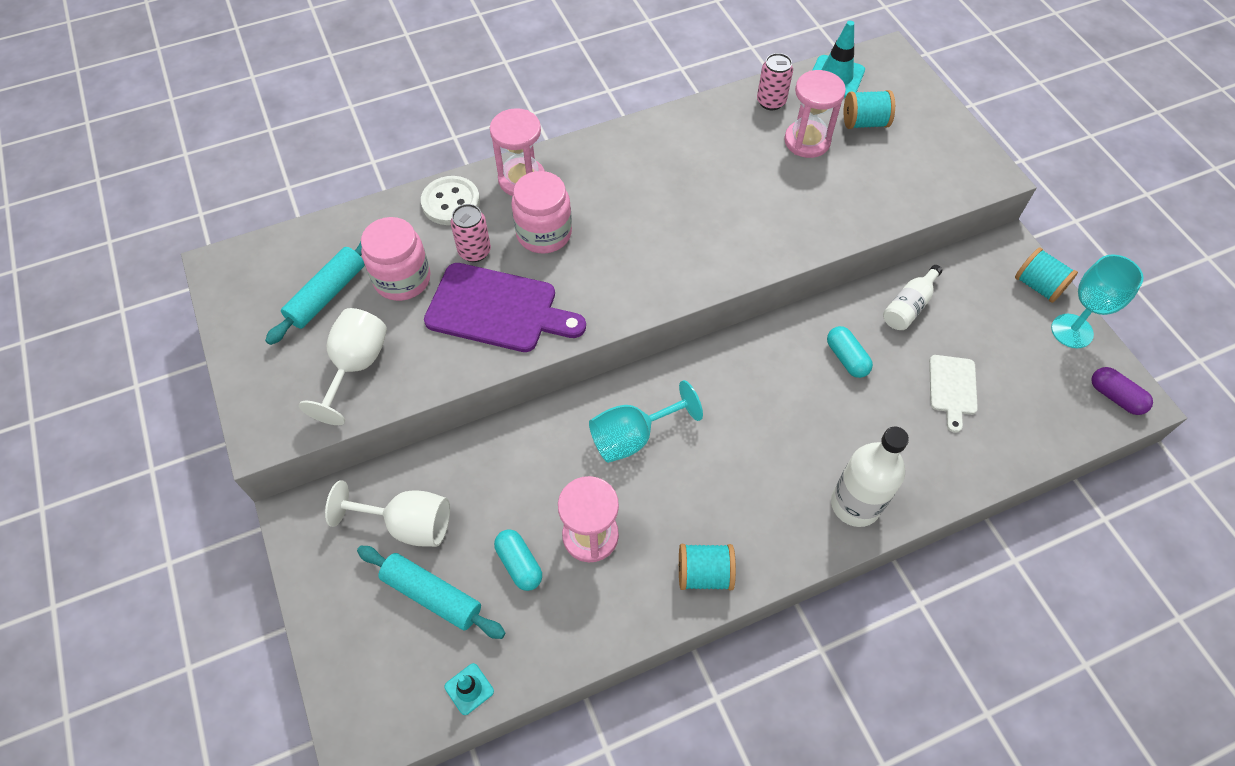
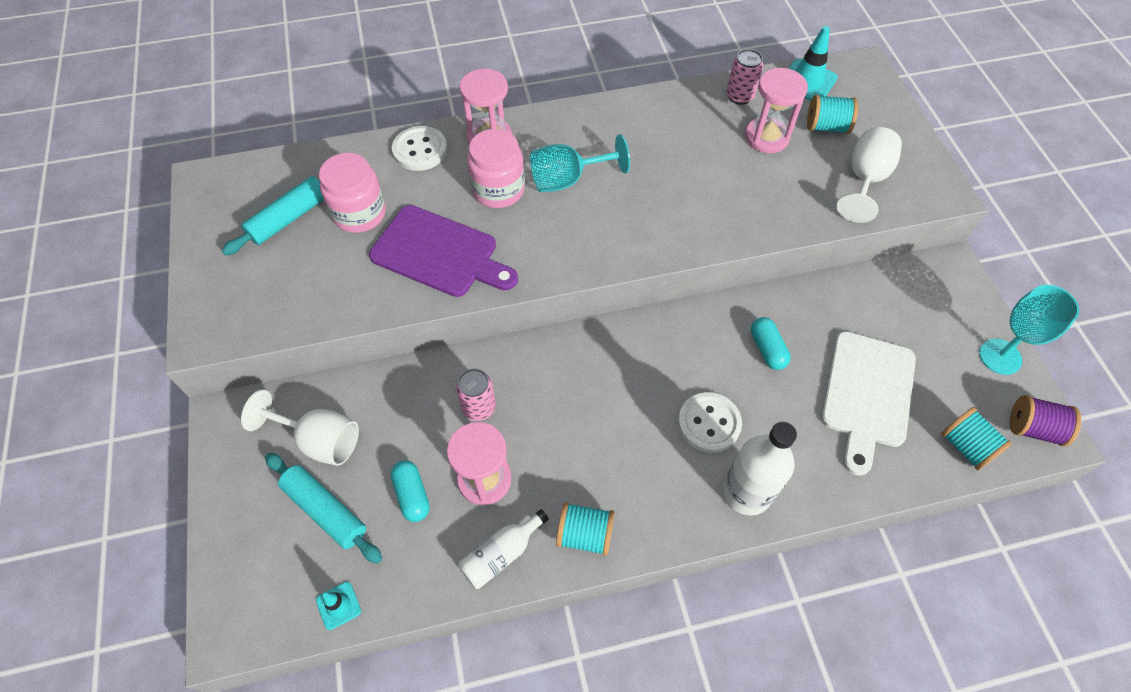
camera: 10 degrees right, 0 degrees up
white goblet [299,308,387,425] -> white goblet moved to [836,127,902,223]
pink can [451,204,491,262] -> pink can moved to [456,368,496,421]
turquoise goblet [589,380,703,463] -> turquoise goblet moved to [530,134,630,192]
white bottle [883,265,942,330] -> white bottle moved to [458,509,549,589]
white cutting board [929,355,978,433] -> white cutting board [821,331,916,476], size x1.80
turquoise spool [1015,247,1078,303] -> turquoise spool moved to [941,407,1012,470]
purple capsule [1091,367,1153,415] -> purple spool [1010,395,1081,447]
none -> white button [678,392,742,453]

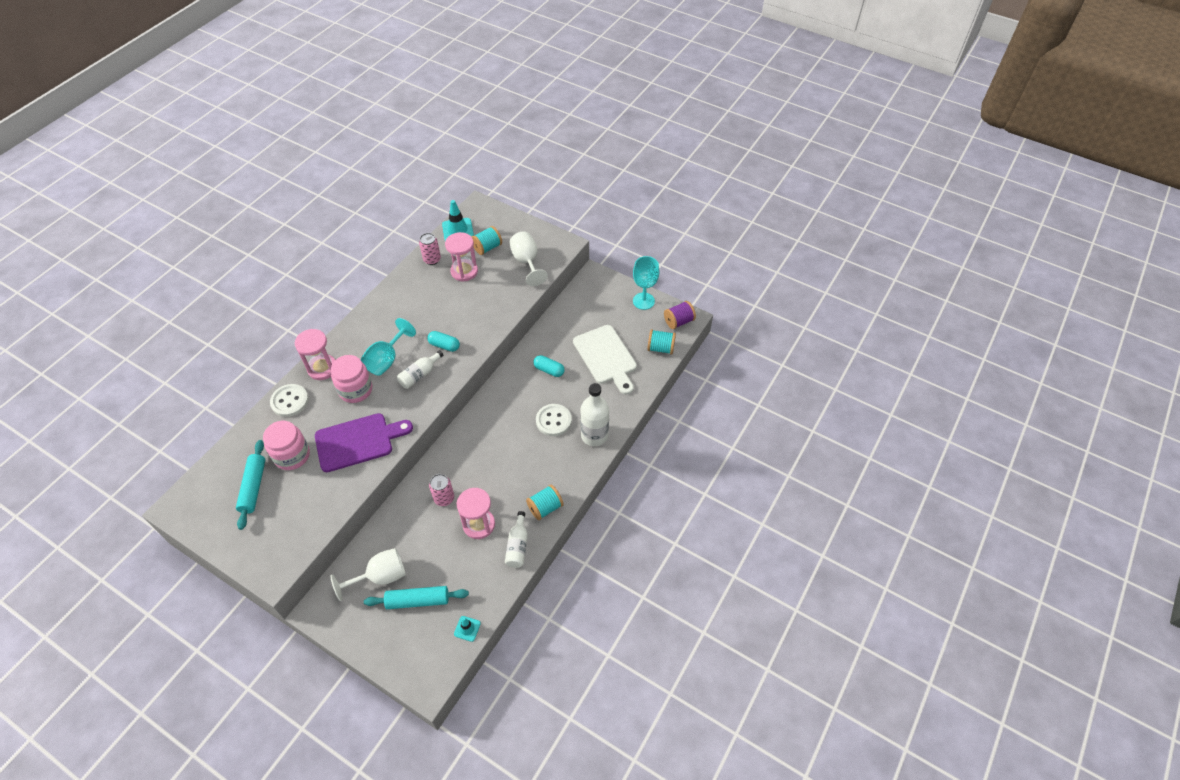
camera: 45 degrees left, 5 degrees down
turquoise capsule [391,461,430,522] -> turquoise capsule moved to [427,331,460,352]
none -> white bottle [397,350,444,389]

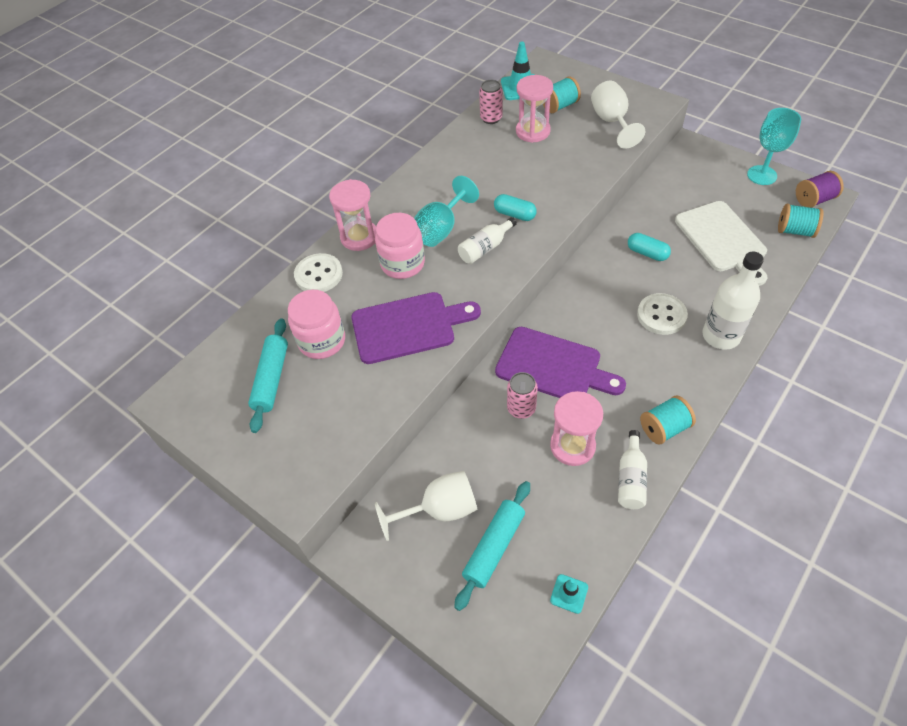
camera: 10 degrees right, 0 degrees up
turquoise rolling pin [364,586,469,609] -> turquoise rolling pin turned 60 degrees counterclockwise [454,481,530,611]
none -> purple cutting board [495,327,626,398]

